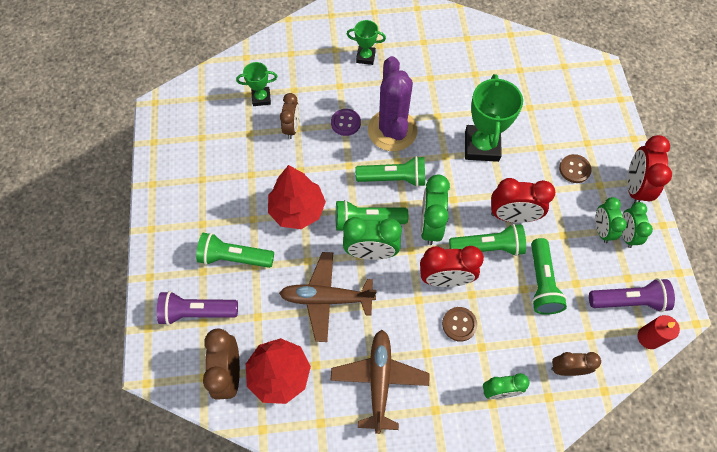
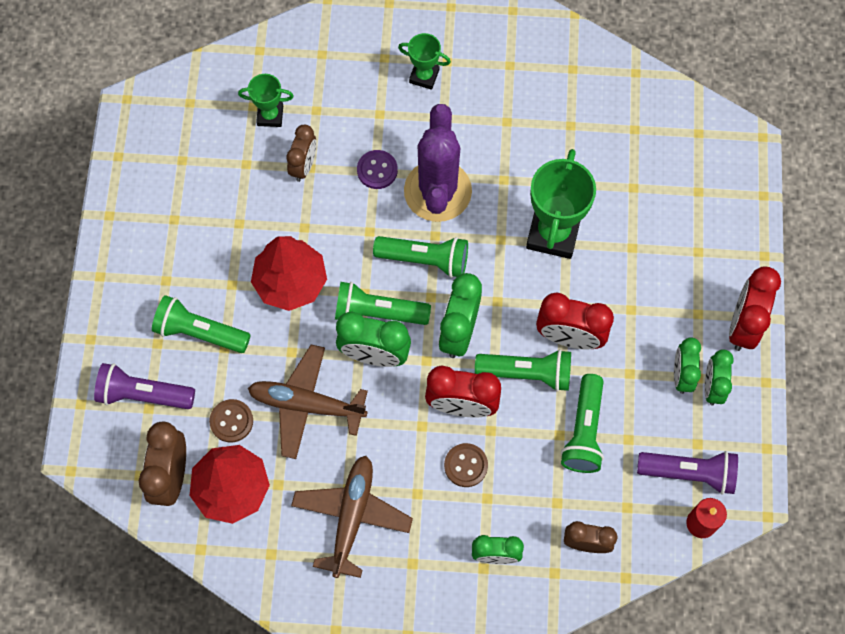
camera: 10 degrees right, 5 degrees up
brown button [559,154,592,183] -> brown button moved to [209,399,253,442]

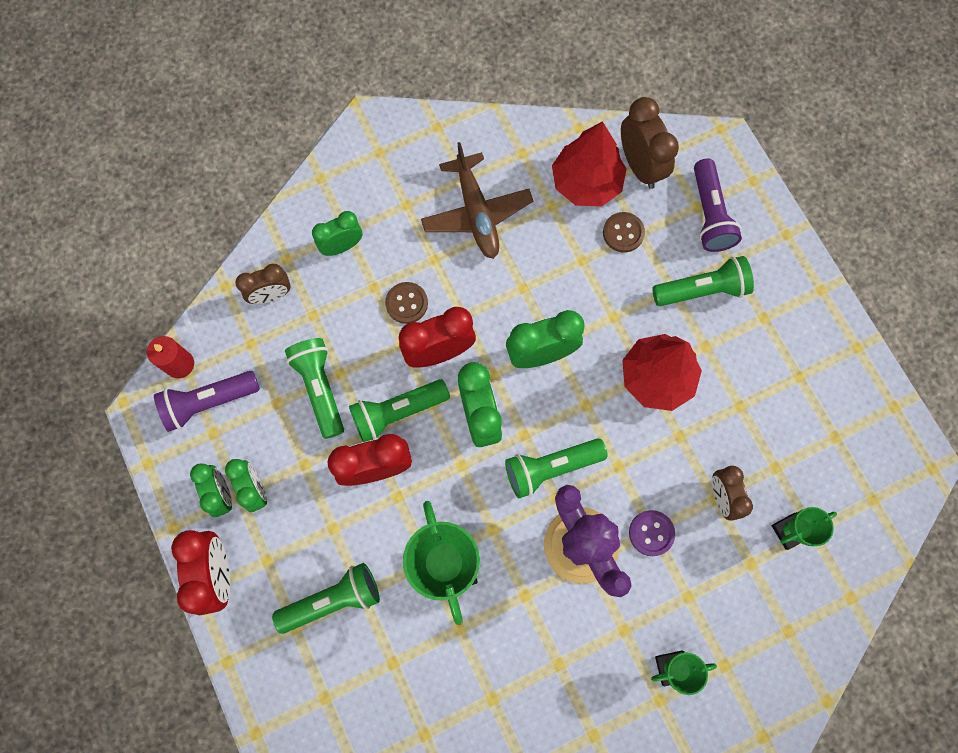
camera: 150 degrees right, 5 degrees up
purple flashlight [94,363,195,409] -> purple flashlight turned 105 degrees clockwise [694,158,742,252]
brown plane [248,345,368,459] -> none
green flashlight [335,282,431,325] -> green flashlight moved to [272,563,380,634]

